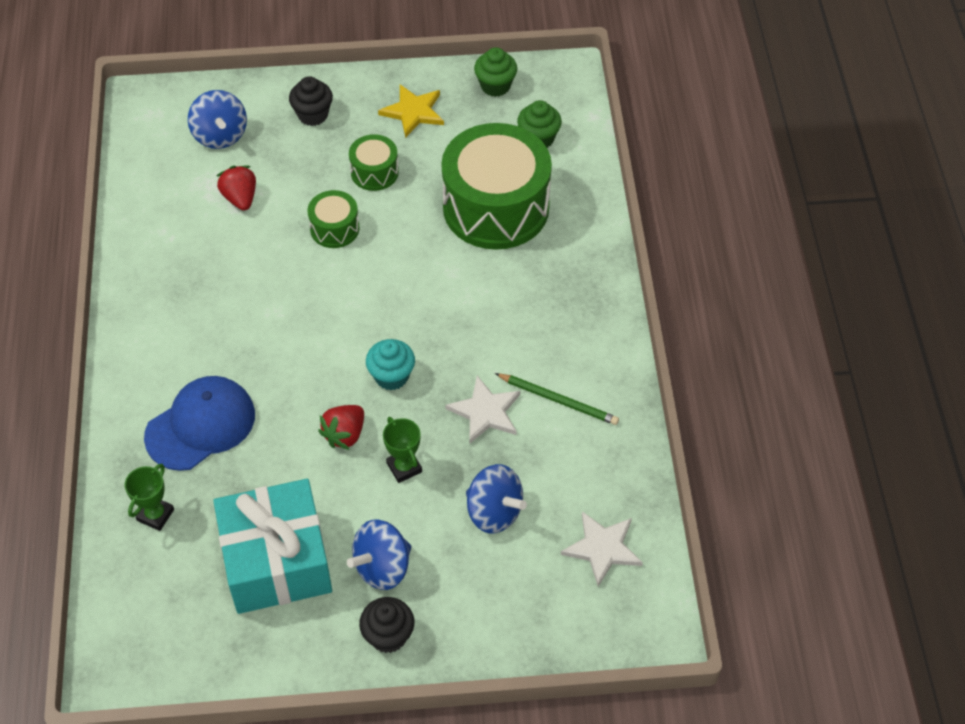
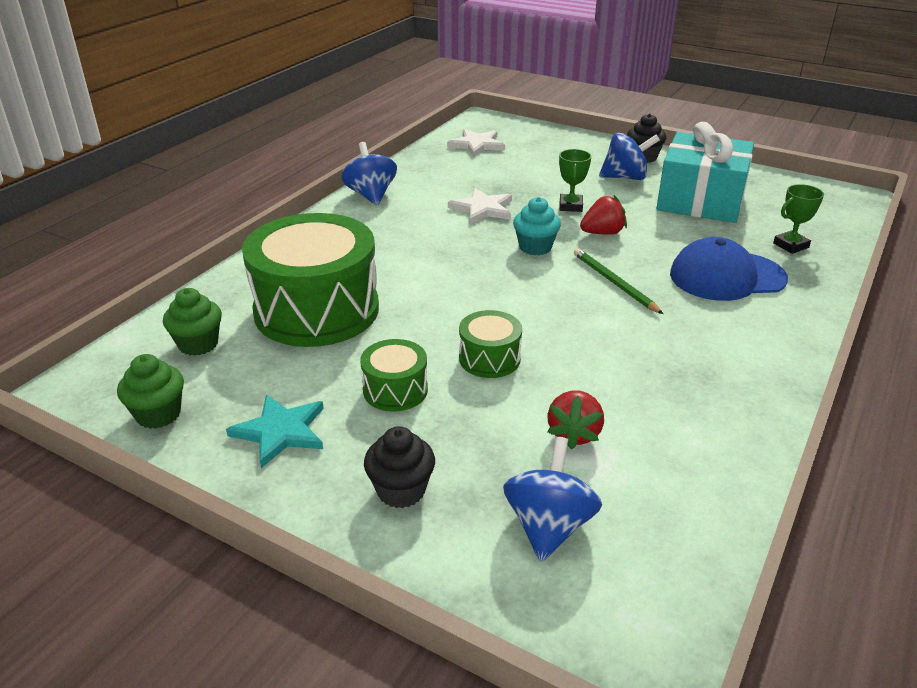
camera: 145 degrees left, 20 degrees down
yellow star [378,85,444,138] -> turquoise star [226,394,324,468]
blue spinning top [466,464,527,533] -> blue spinning top moved to [341,142,397,205]
green pencil [495,373,619,425] -> green pencil moved to [574,248,663,314]

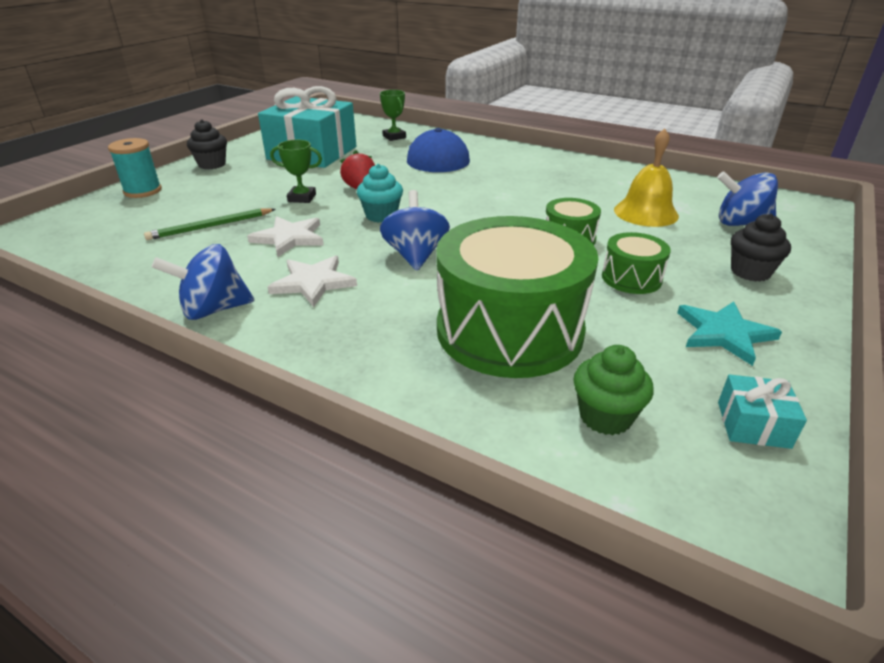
camera: 90 degrees left, 0 degrees up
green cupcake [117,354,184,429] -> turquoise gift [718,375,807,449]
white star [447,129,505,157] -> white star moved to [267,255,357,307]
red strawberry [547,391,604,449] -> yellow bell [614,128,679,227]
green pencil [574,248,663,314] -> green pencil moved to [144,208,275,240]
blue spinning top [599,132,660,180] -> blue spinning top moved to [380,190,450,271]
none -> turquoise spool [108,138,162,198]

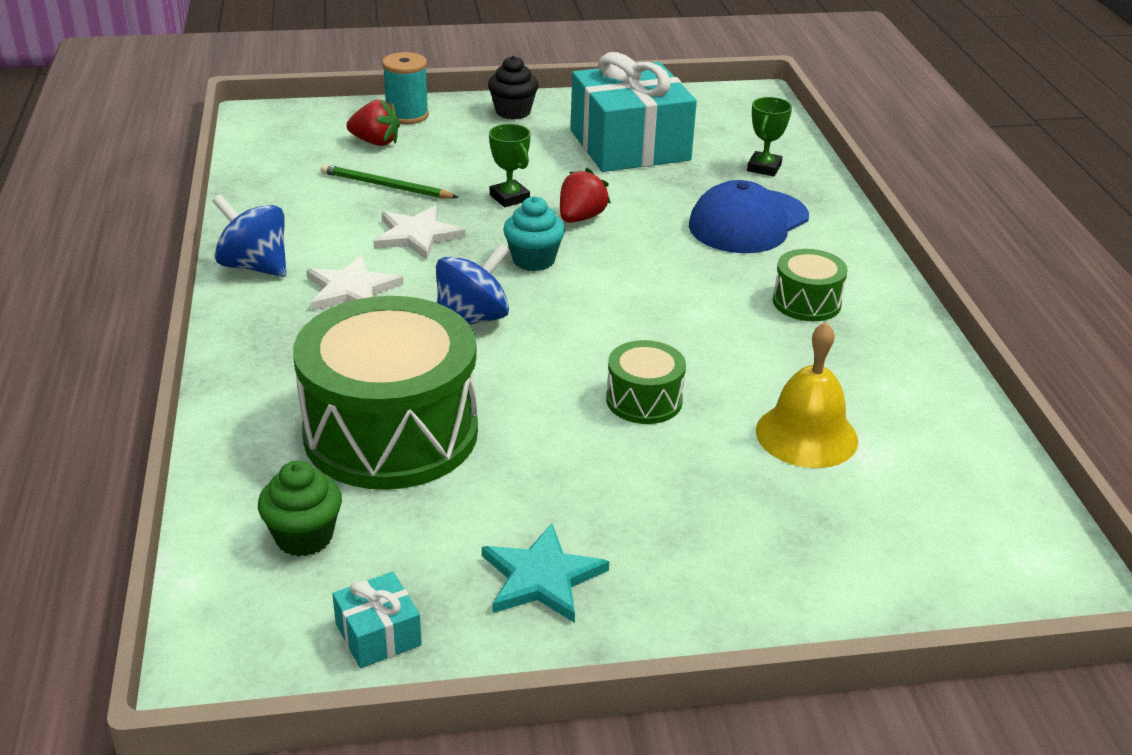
camera: 50 degrees right, 0 degrees up
green drum [602,232,671,294] -> green drum moved to [773,249,848,321]
blue spinning top [717,171,778,226] -> none
black cupcake [731,213,791,282] -> none
none -> red strawberry [347,100,400,146]

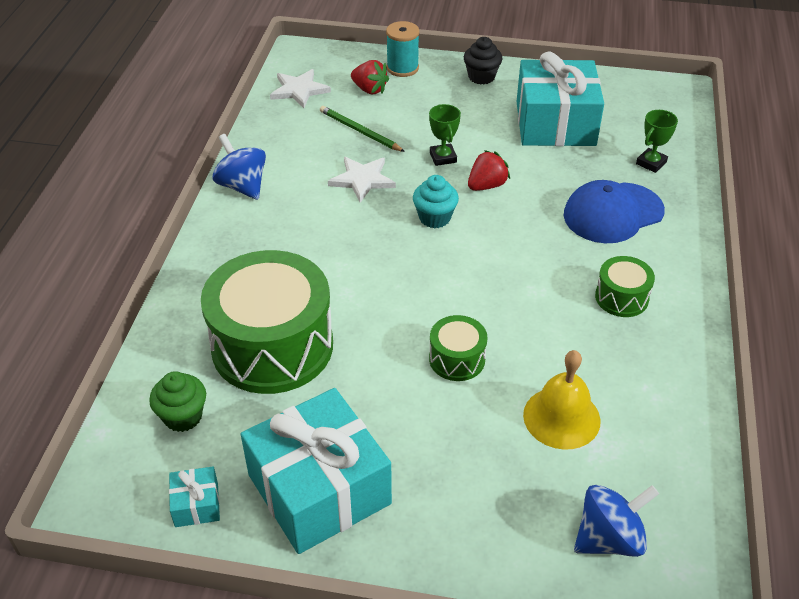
camera: 20 degrees right, 10 degrees up
white star [306,255,404,311] -> white star moved to [270,69,331,108]
blue spinning top [436,243,509,325] -> blue spinning top moved to [574,485,659,557]
turquoise star [482,523,609,623] -> turquoise gift [241,388,392,554]

